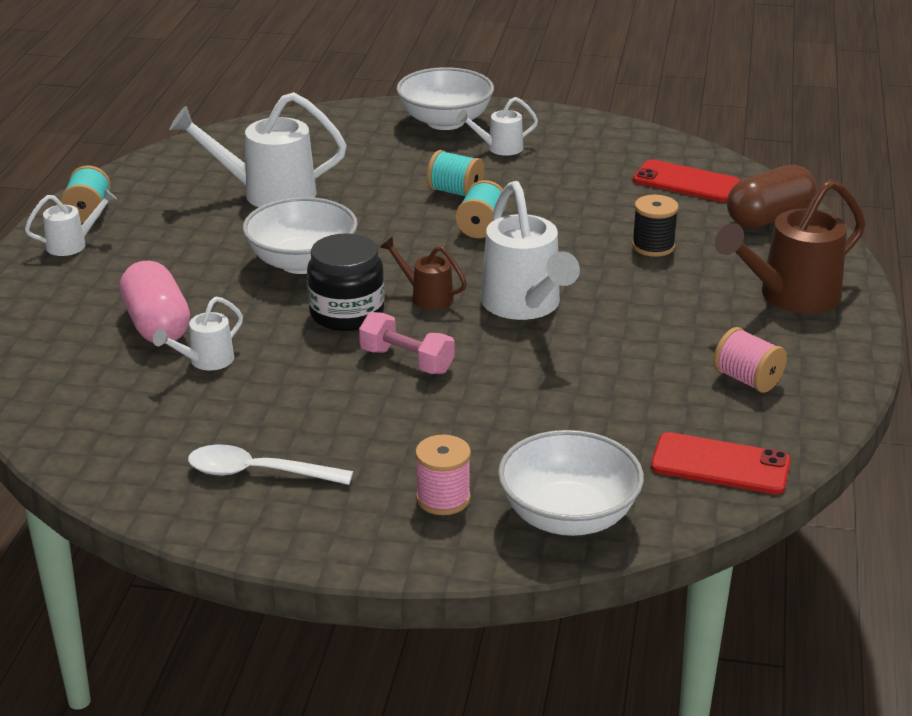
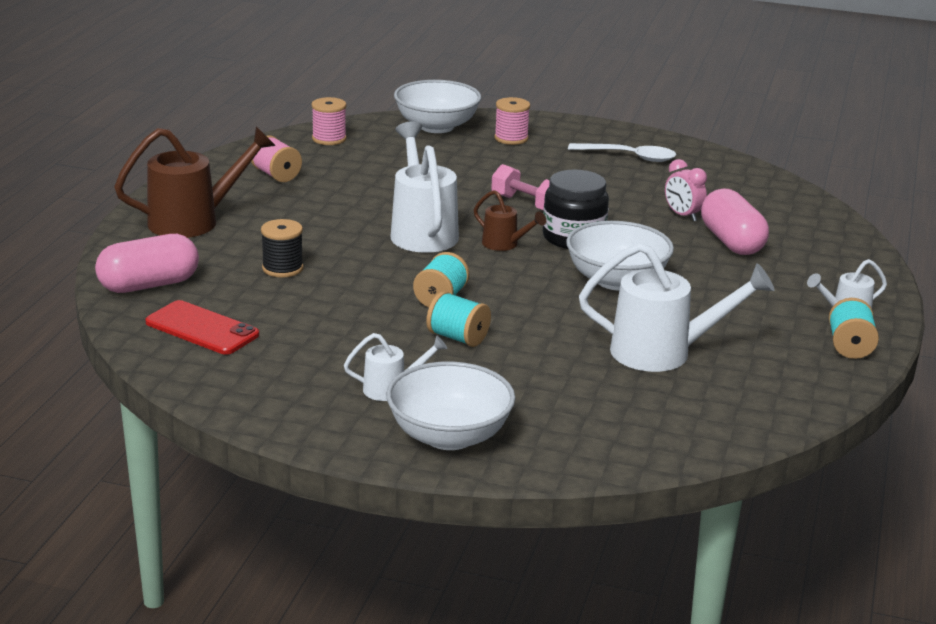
camera: 175 degrees left, 5 degrees down
white watering can [153,297,243,370] -> pink clock [665,159,707,222]
red phone [651,432,791,494] -> pink spool [312,97,347,145]
brown capsule [727,165,816,228] -> pink capsule [95,234,199,293]

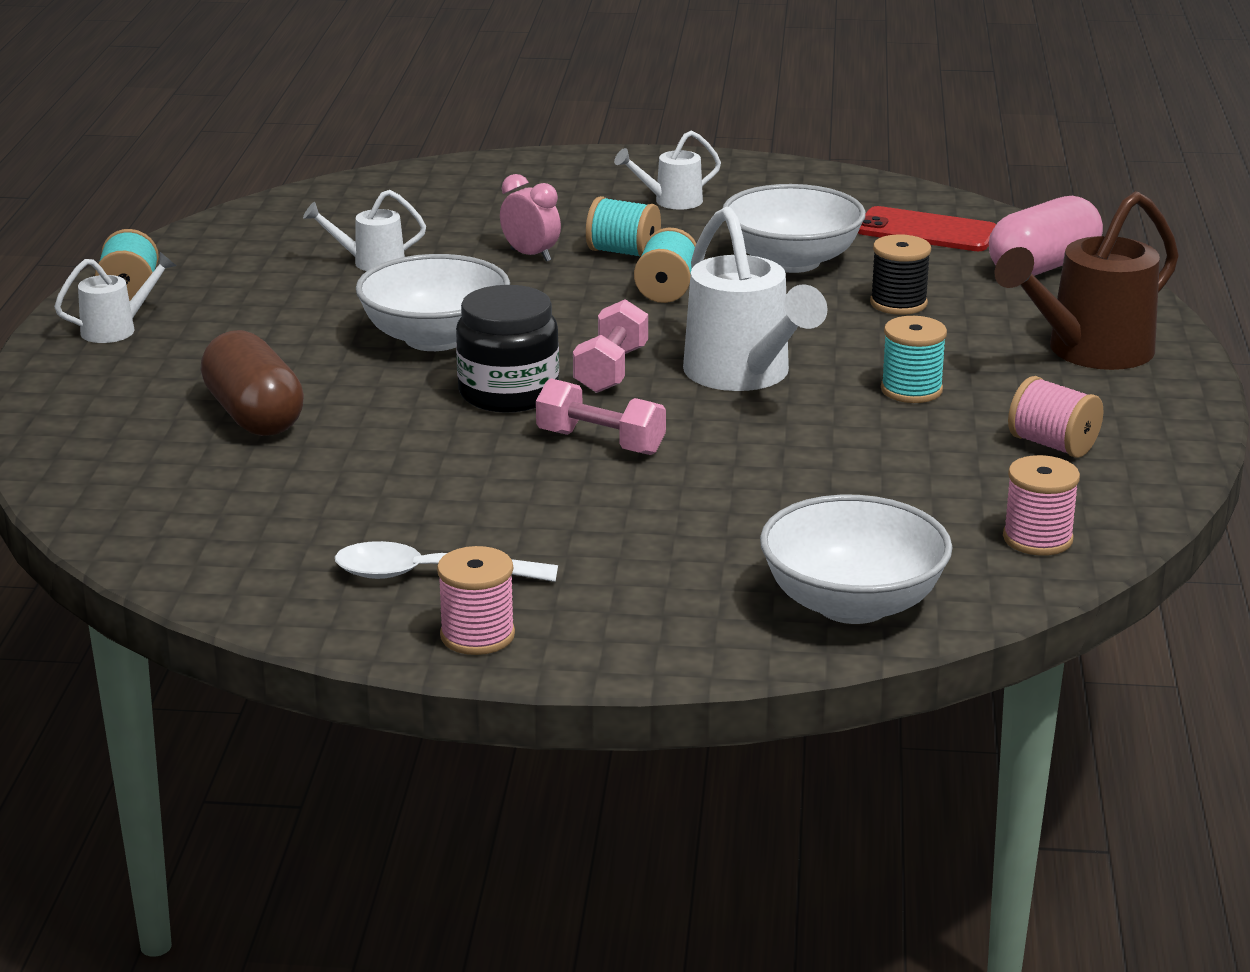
camera: 170 degrees right, 0 degrees up
white bowl [386,362,515,450] -> white bowl moved to [722,184,866,273]
brown watering can [474,190,546,251] -> pink dumbbell [573,299,648,393]
pink spool [495,97,530,145] -> pink spool moved to [437,546,515,655]
white watering can [579,243,774,372] -> white watering can [303,190,426,271], size x0.52
pink clock [665,159,707,222] -> pink clock moved to [500,174,561,262]
pink capsule [701,188,769,255] -> brown capsule [200,330,304,436]
none -> turquoise spool [881,316,947,403]

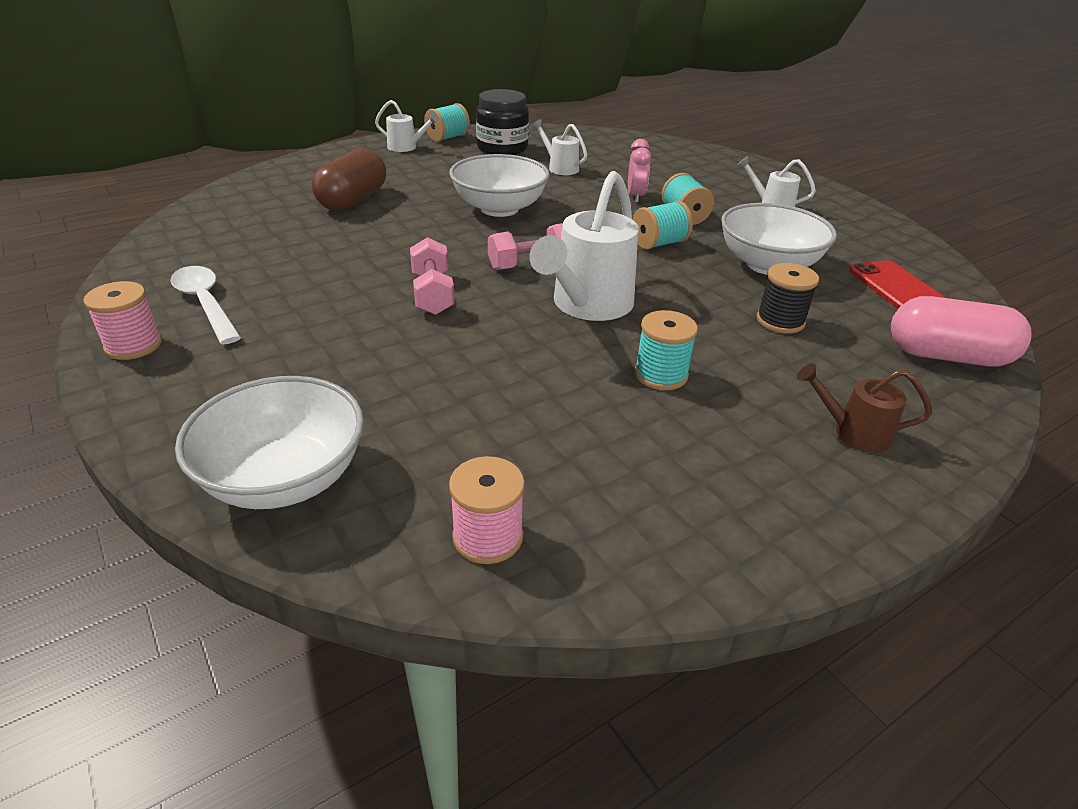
camera: 50 degrees right, 10 degrees up
black jar [456,285,559,413] -> black jar moved to [476,89,529,155]
brown watering can [995,191,1179,370] -> brown watering can [797,363,932,453], size x0.52
pink spool [1008,376,1103,458] -> none

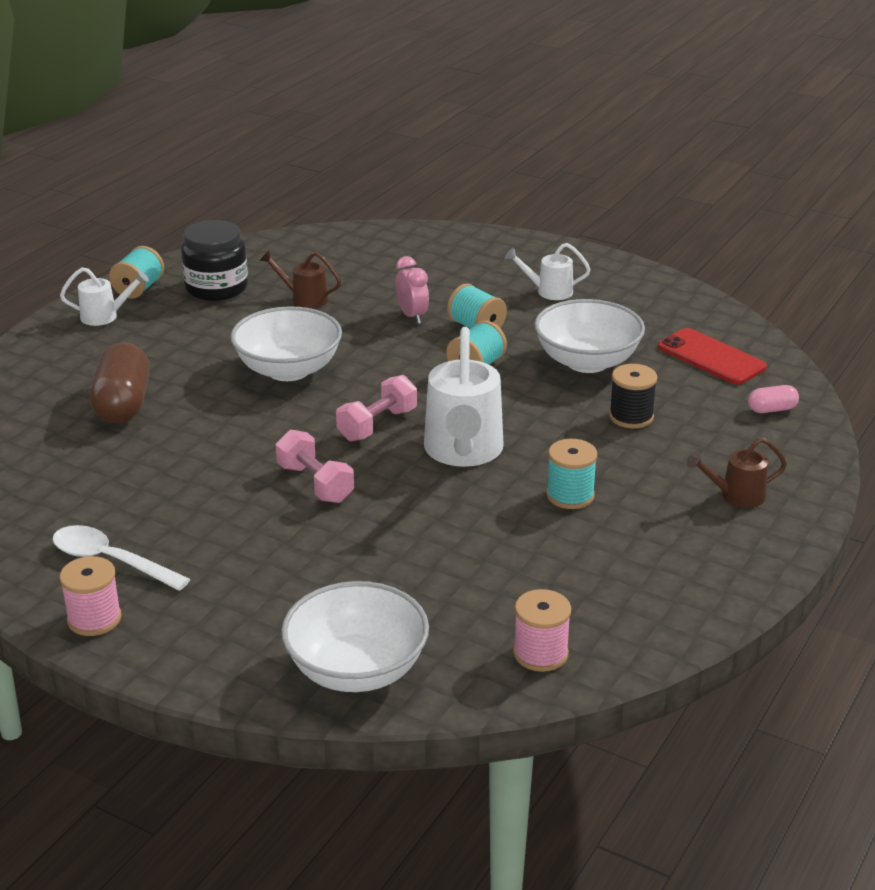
camera: 25 degrees left, 5 degrees down
white watering can [532,119,588,175] -> brown watering can [259,251,341,308]
pink capsule [891,296,1031,367] -> pink capsule [748,385,799,413], size x0.48

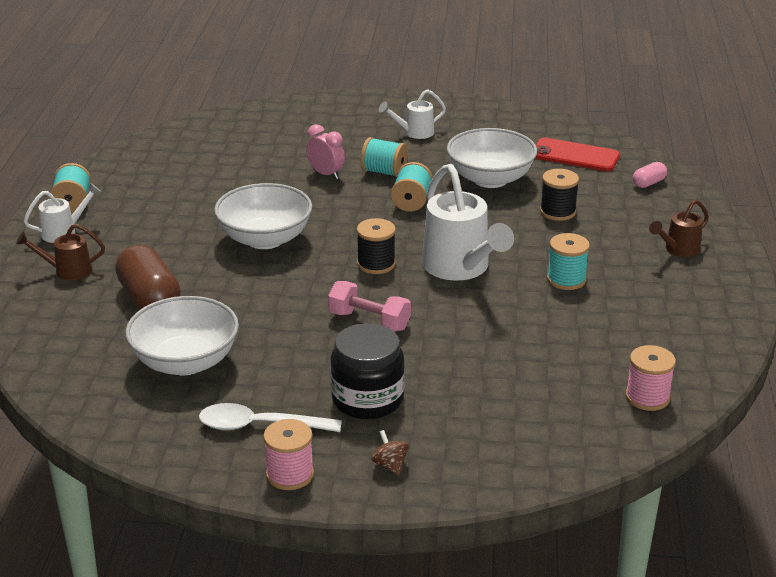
camera: 25 degrees left, 0 degrees up
black jar [181,220,248,301] -> black jar moved to [330,323,405,419]
brown watering can [259,251,341,308] -> brown watering can moved to [16,224,105,280]
white bowl [281,581,429,692] -> white bowl moved to [125,296,239,375]
pink dumbbell [336,375,417,441] -> black spool [357,218,396,274]
none -> brown spinning top [371,430,409,475]

